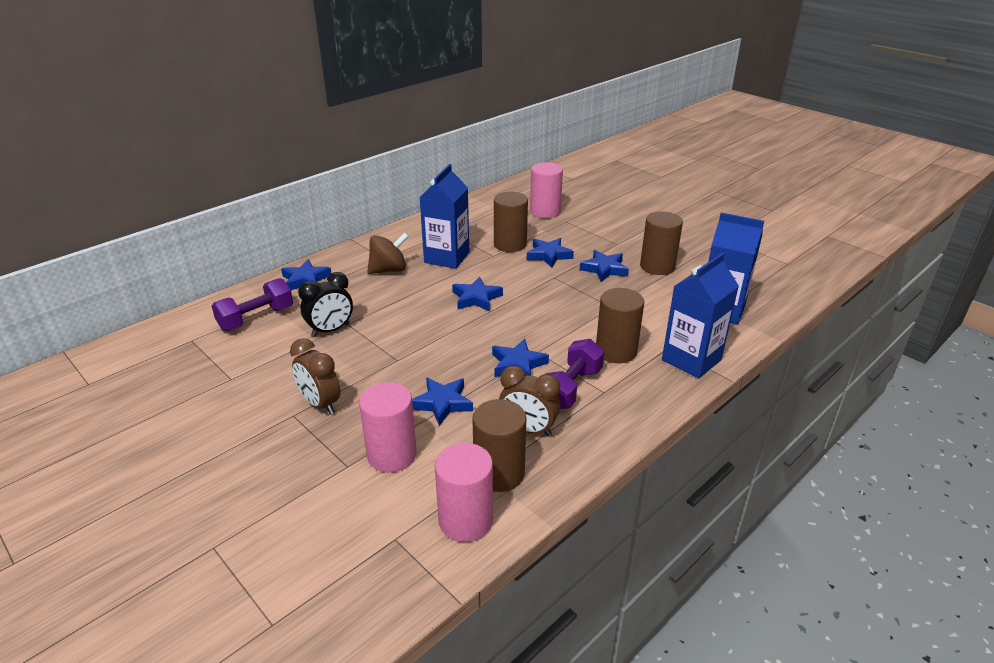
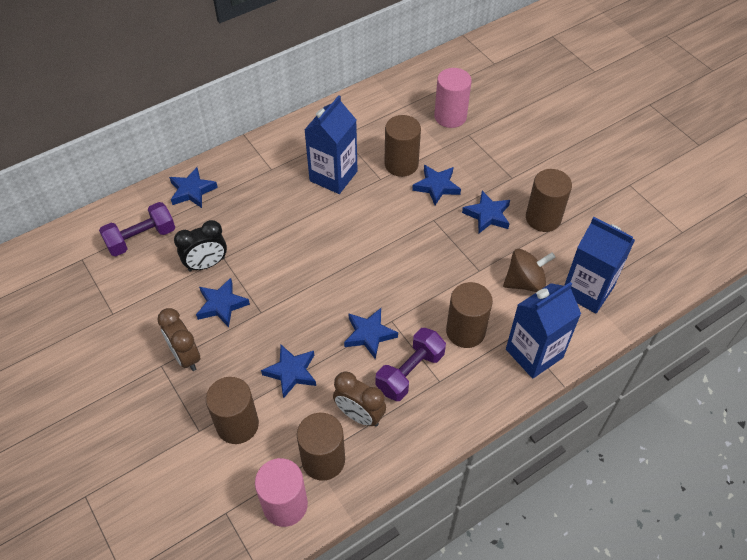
camera: 10 degrees right, 20 degrees up
pink cylinder [359,382,417,473] -> brown cylinder [206,377,259,444]
brown spinning top [367,233,409,274] -> brown spinning top moved to [503,249,556,292]
blue star [452,276,503,311] -> blue star moved to [196,278,250,327]

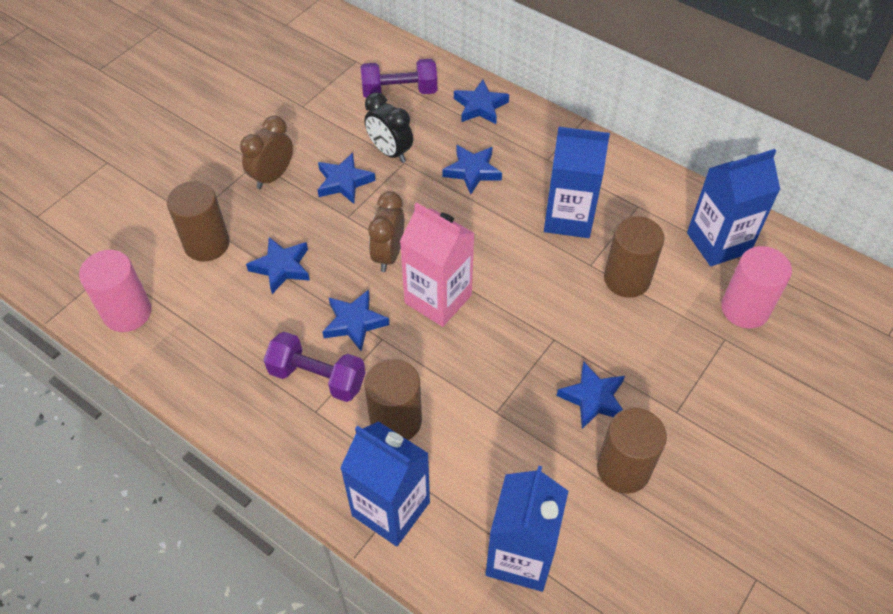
camera: 70 degrees right, 0 degrees up
purple dumbbell [99,202,175,256] -> purple dumbbell turned 45 degrees counterclockwise [360,59,437,98]
brown cylinder [297,413,345,481] -> none
brown clock [333,372,386,427] -> brown clock moved to [368,191,404,272]
blue star [412,165,461,205] -> blue star moved to [443,145,502,194]
brown spinning top [503,249,556,292] -> none
none -> pink carton [400,203,475,327]
none -> blue carton [687,149,780,266]

